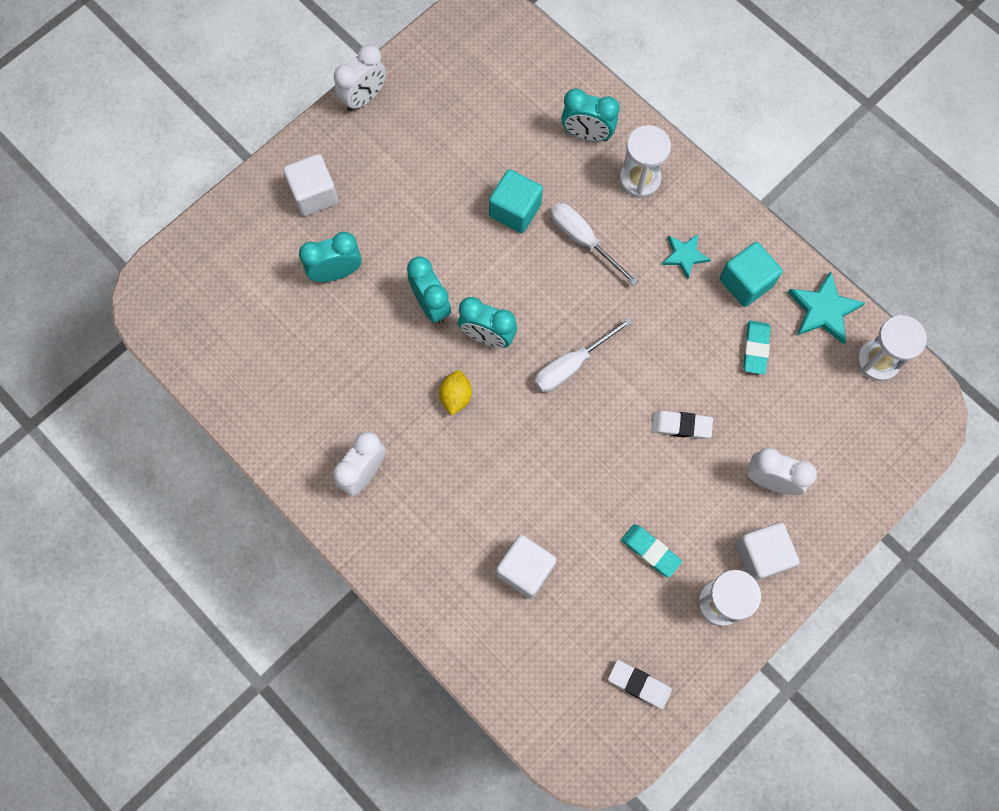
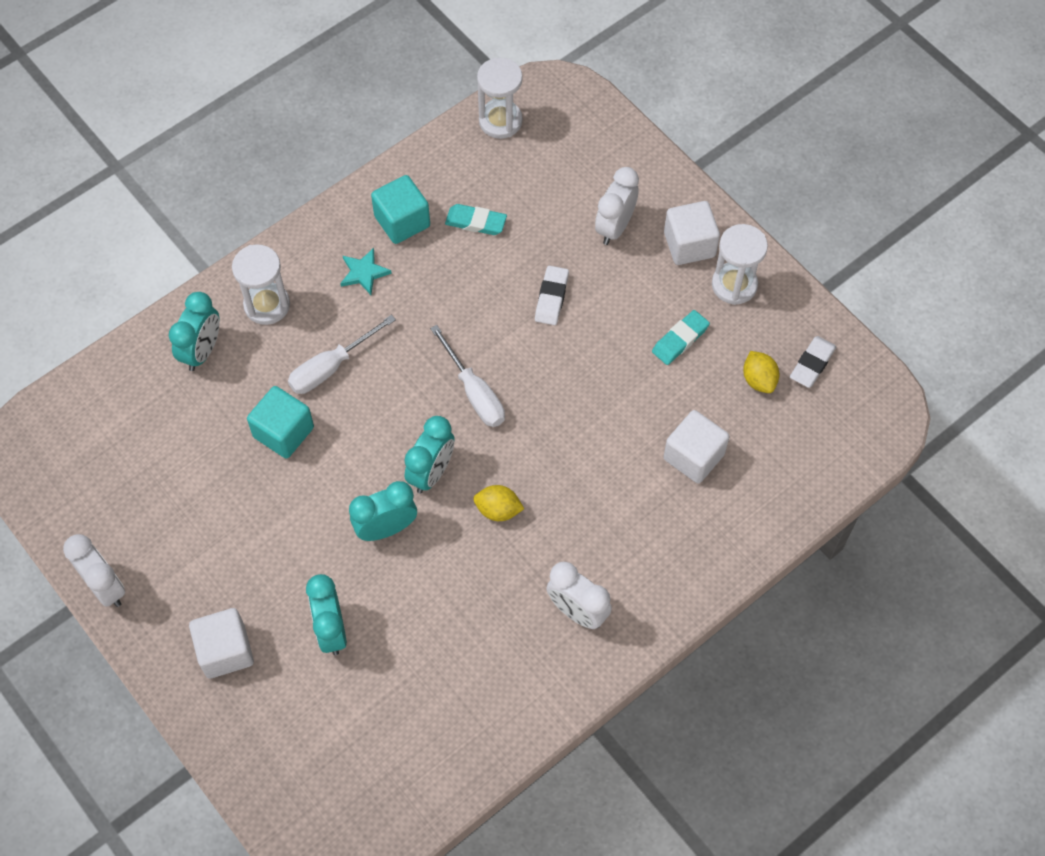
camera: 85 degrees left, 10 degrees down
turquoise star [788,271,865,344] -> none
none -> yellow lemon [743,351,779,393]

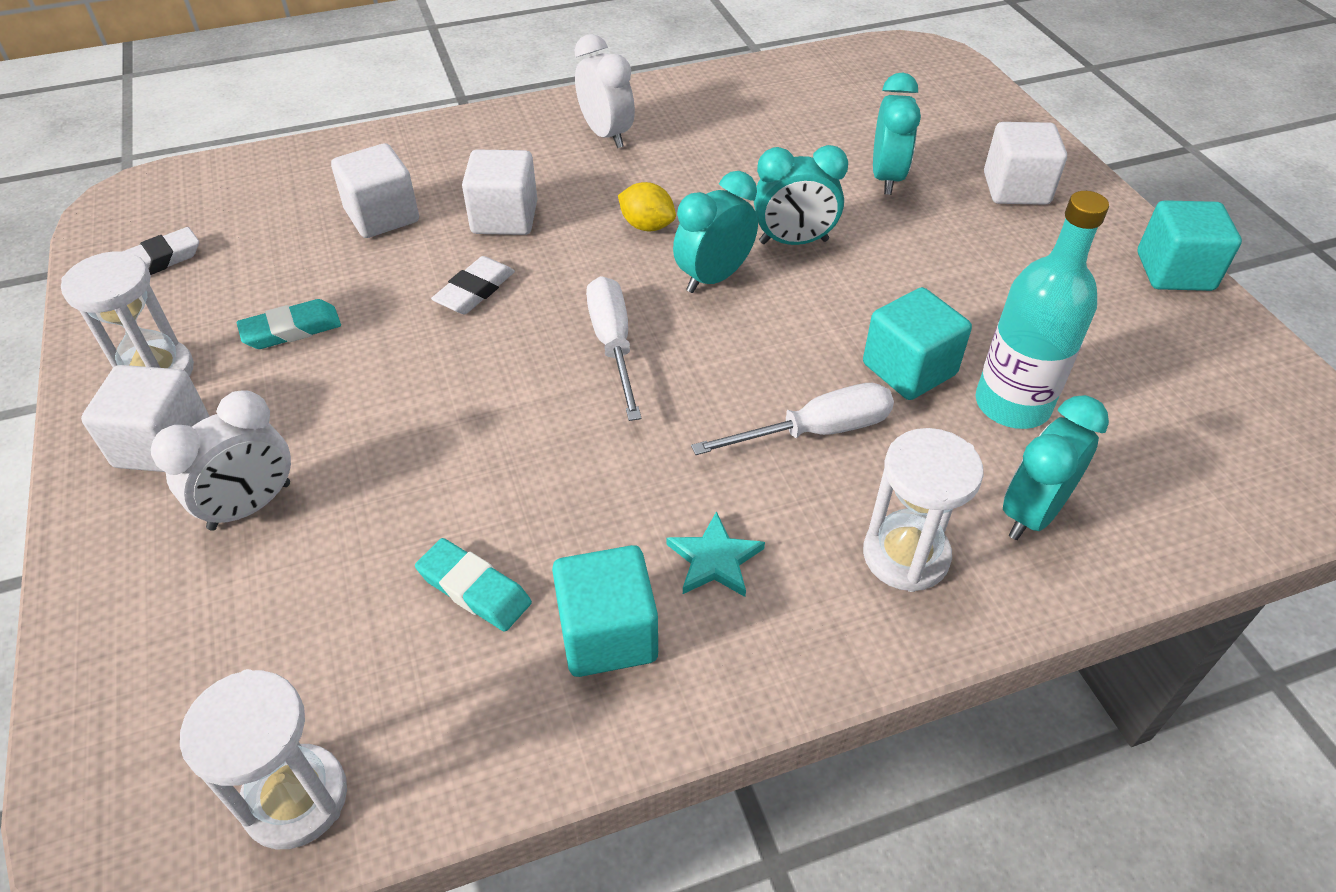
camera: 160 degrees left, 15 degrees down
white clock [63,534,125,607] -> turquoise cube [1138,200,1242,291]
white eraser [535,266,569,325] -> white eraser moved to [431,256,515,314]
yellow lemon [743,351,779,393] -> none
none -> white cube [462,150,537,235]
none -> turquoise bottle [975,191,1109,429]

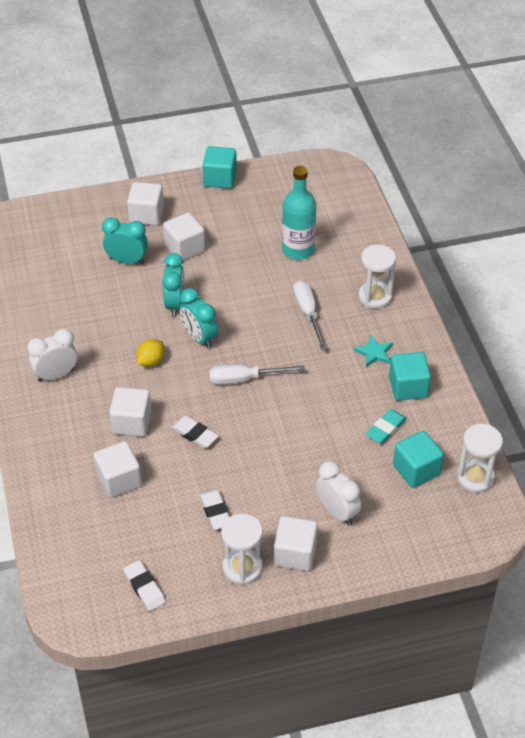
camera: 85 degrees left, 0 degrees up
turquoise eraser [237,299,341,349] -> white eraser [199,490,229,530]
turquoise cube [863,287,972,400] -> turquoise cube moved to [393,431,444,488]
turquoise clock [1003,395,1109,540] -> none
none -> white cube [163,212,205,260]

